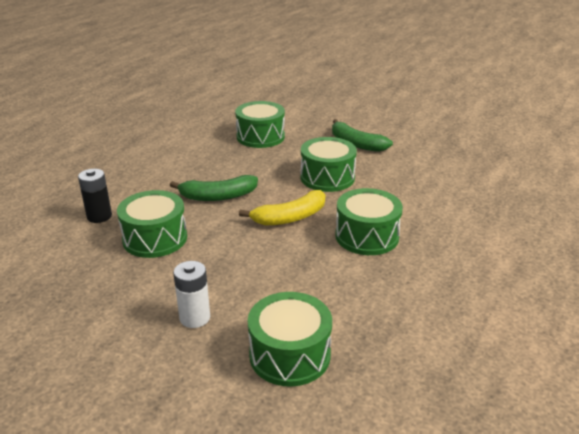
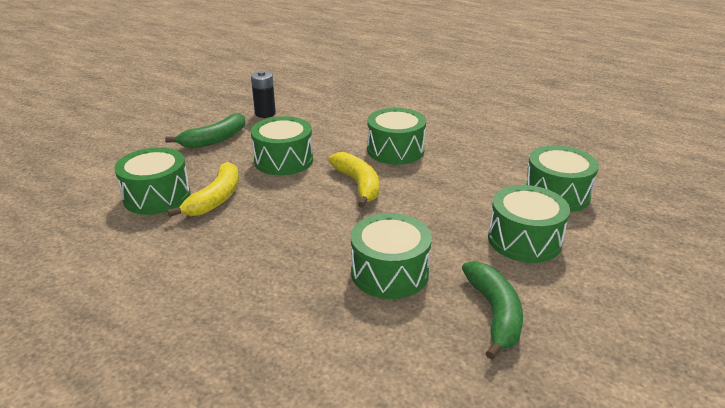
camera: 85 degrees left, 0 degrees up
black battery [78,169,112,223] -> black battery moved to [251,71,276,118]
green banana [170,175,258,201] -> green banana moved to [462,261,523,360]
white battery [173,261,210,328] -> green drum [488,185,570,263]
none -> yellow banana [167,162,239,217]

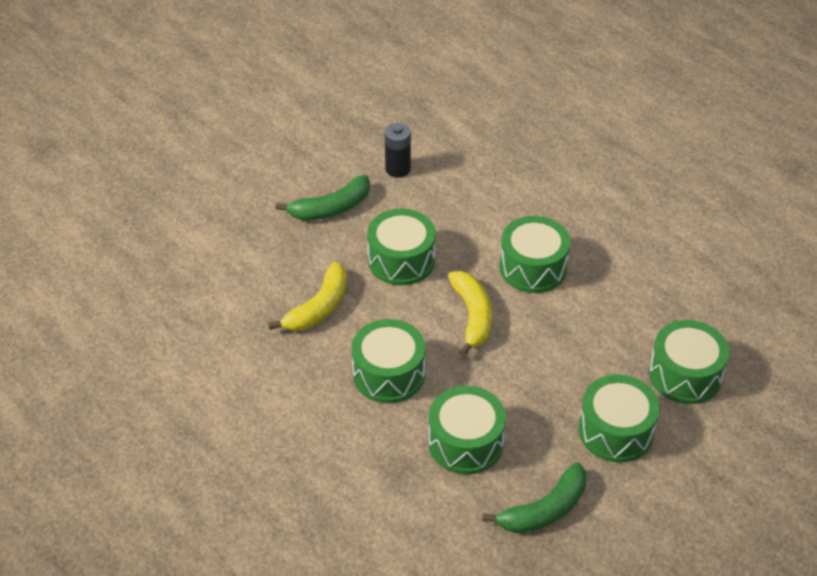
camera: 15 degrees right, 15 degrees up
green drum [114,147,190,215] -> green drum moved to [351,319,425,403]
green banana [462,261,523,360] -> green banana turned 45 degrees clockwise [482,462,587,533]

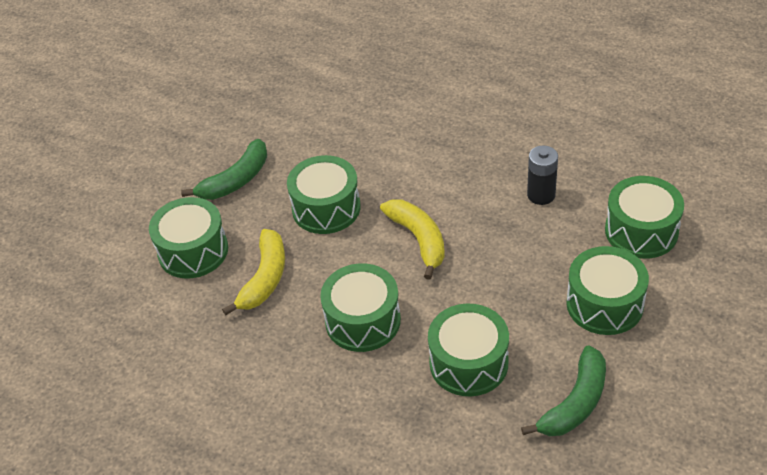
camera: 15 degrees left, 0 degrees up
black battery [385,123,411,178] -> black battery moved to [527,146,558,205]
green drum [499,216,571,293] -> green drum moved to [149,197,228,279]

